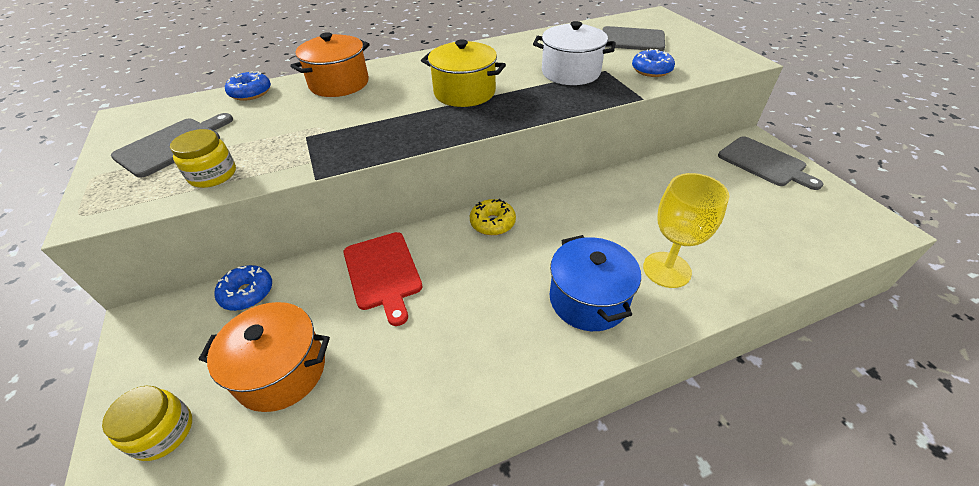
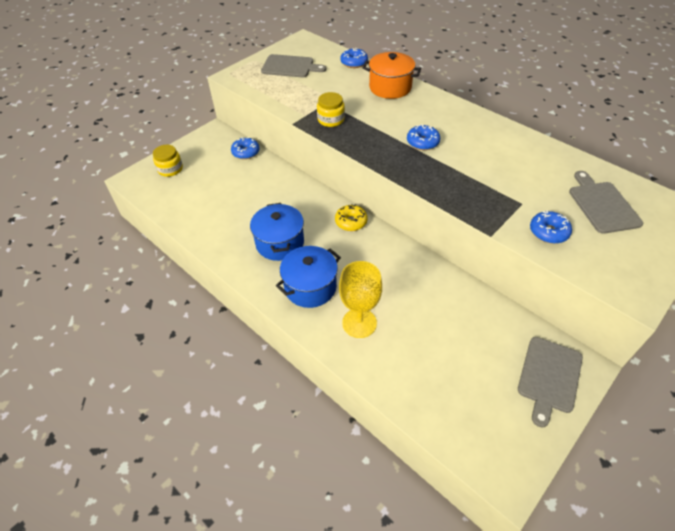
camera: 65 degrees right, 5 degrees up
yellow jar [170,129,236,188] -> yellow jar moved to [317,92,345,127]
orange pot [199,302,330,412] -> none
red cutting board [343,232,423,326] -> none
yellow pot [421,39,506,107] -> blue donut [407,125,440,150]
white pot [533,21,616,85] -> none
none -> blue pot [250,203,304,261]

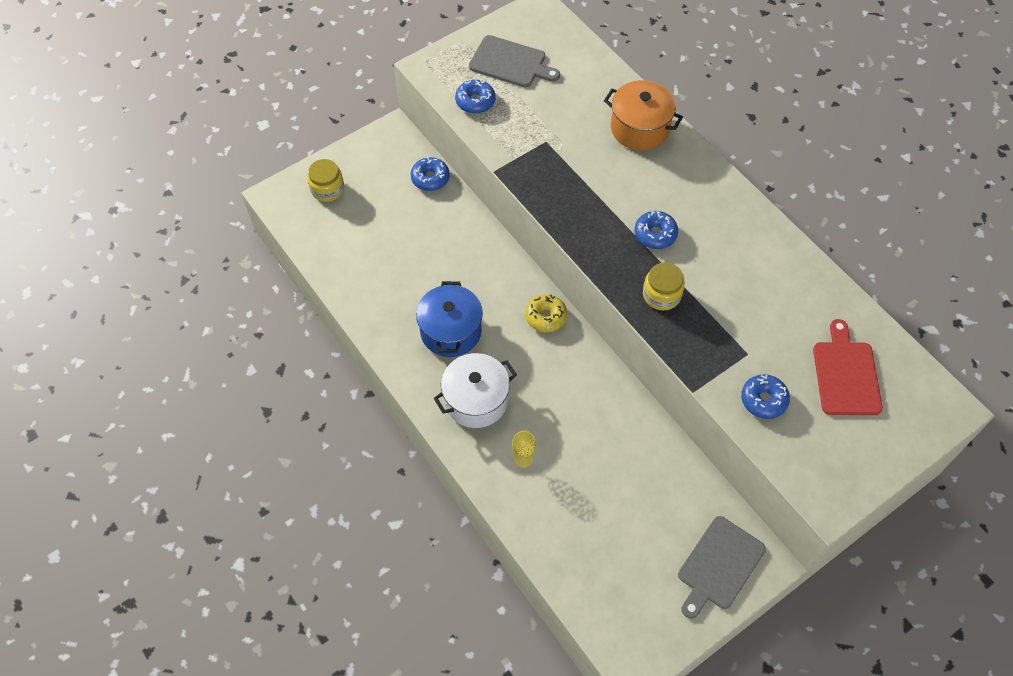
camera: 10 degrees right, 10 degrees up
blue pot [276,246,341,308] -> white pot [434,353,517,428]
yellow jar [317,92,345,127] -> yellow jar moved to [643,262,685,310]
yellow goblet [339,261,382,338] -> yellow goblet [512,431,536,468], size x0.49
blue donut [340,48,368,68] -> blue donut moved to [455,80,495,114]
grey cutting board [569,171,643,234] -> red cutting board [813,319,883,415]

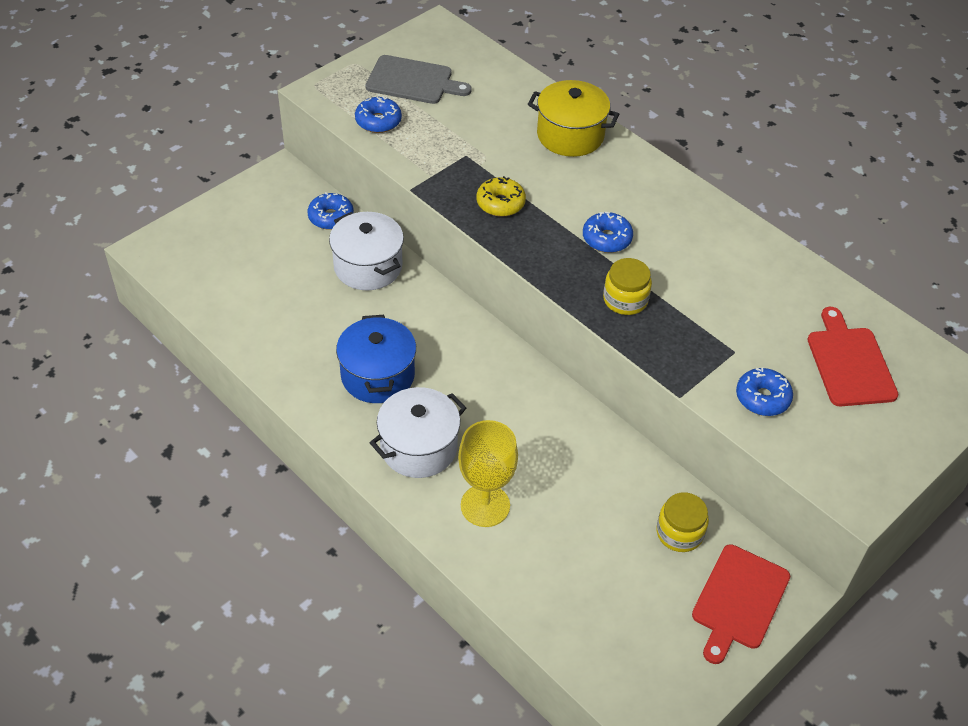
camera: 10 degrees left, 10 degrees down
yellow jar [308,159,344,202] -> yellow jar moved to [656,492,709,552]
yellow goblet [512,431,536,468] -> yellow goblet [458,420,518,527], size x2.02
yellow donut [525,294,567,332] -> yellow donut moved to [477,176,526,217]
orange pot [604,80,683,150] -> yellow pot [528,80,619,157]
grey cutting board [678,516,766,619] -> red cutting board [692,544,790,664]
none -> white pot [329,212,404,290]

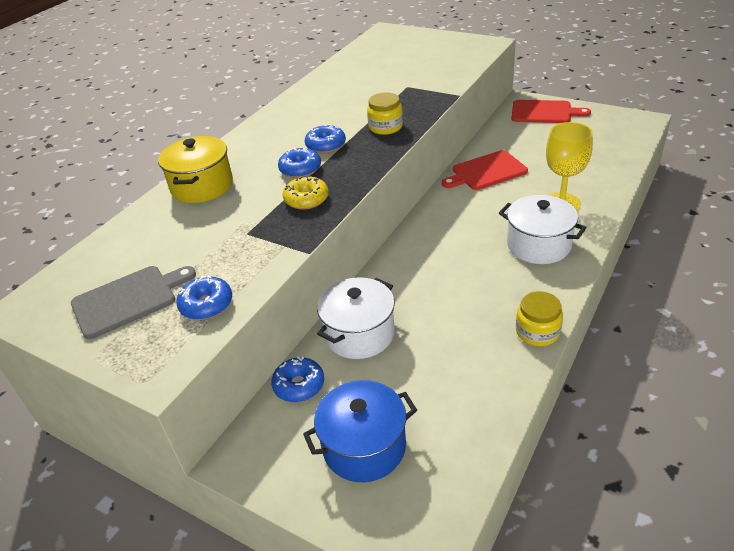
camera: 100 degrees left, 10 degrees down
blue pot [336,315,416,403] -> blue pot moved to [303,380,417,482]
grey cutting board [365,55,472,104] -> grey cutting board turned 60 degrees clockwise [71,266,196,339]
yellow jar [656,492,709,552] -> yellow jar moved to [516,291,563,346]
blue donut [736,367,793,416] -> blue donut moved to [278,148,321,178]
red cutting board [808,307,899,406] -> red cutting board moved to [442,150,528,190]

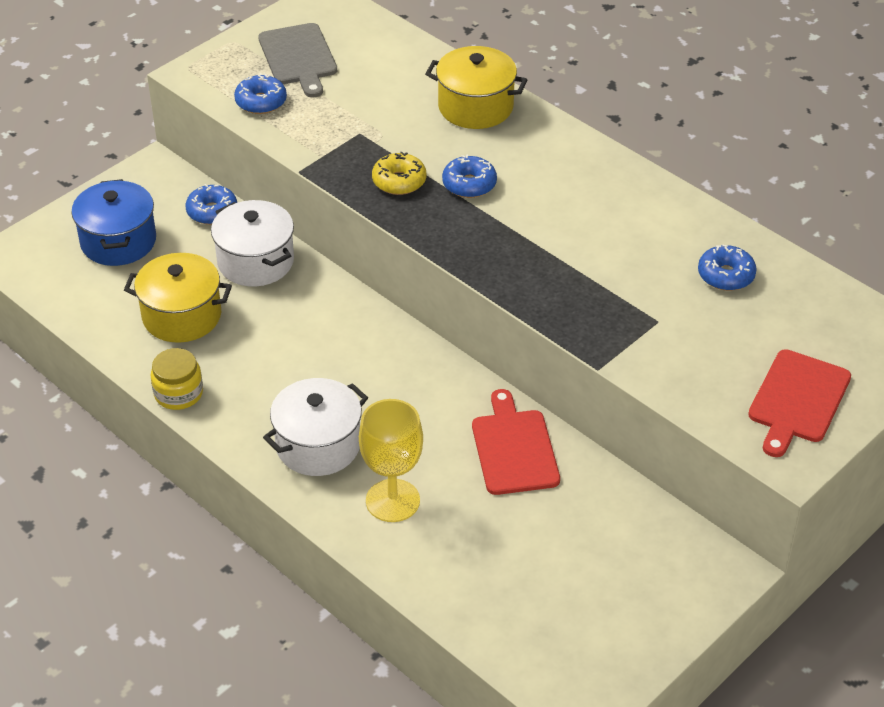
camera: 100 degrees right, 5 degrees up
blue donut [305,124,346,154] -> blue donut moved to [698,244,757,291]
yellow jar [367,92,403,135] -> none
red cutting board [511,100,591,123] -> red cutting board moved to [748,349,851,457]
none -> yellow pot [124,253,232,343]

